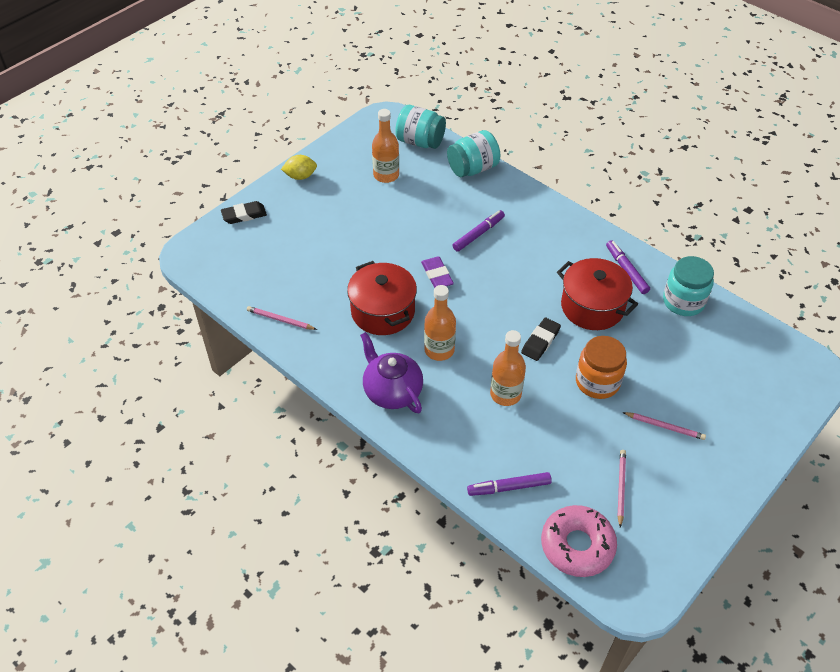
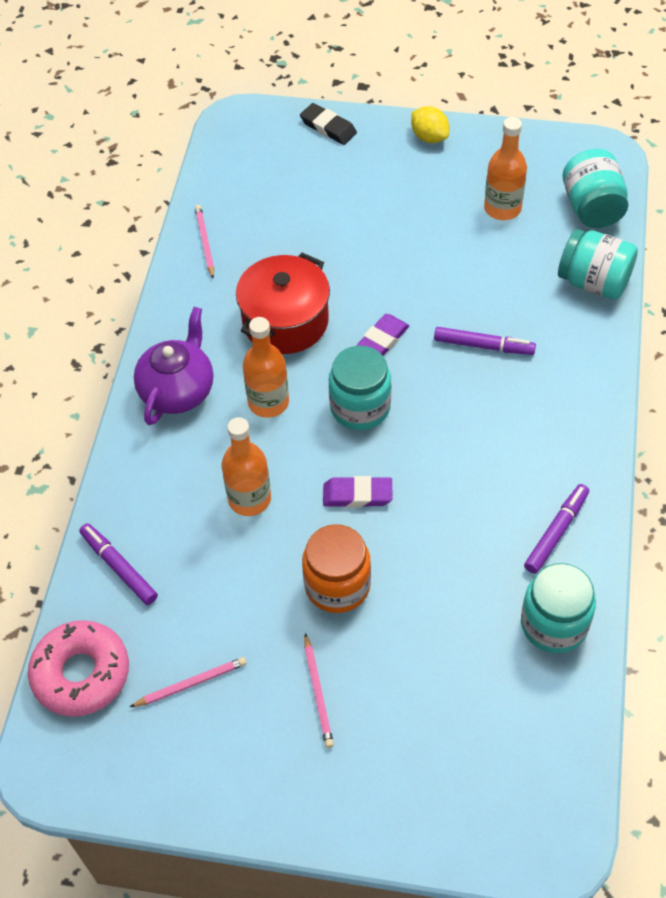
camera: 60 degrees right, 5 degrees up
black eraser [521,318,561,361] -> purple eraser [323,476,392,508]
red pot [557,258,638,330] -> none
none -> turquoise jar [329,346,391,430]

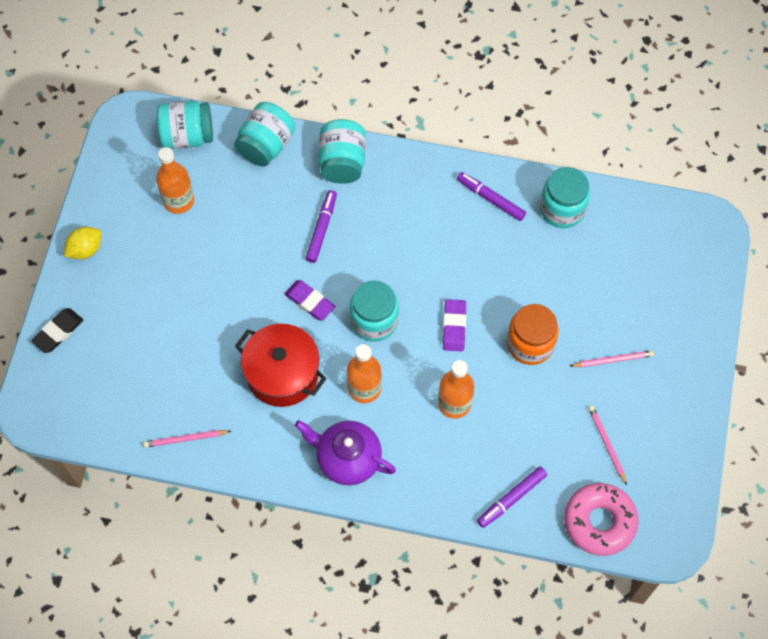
camera: 90 degrees left, 10 degrees up
none -> turquoise jar [318,119,366,184]

